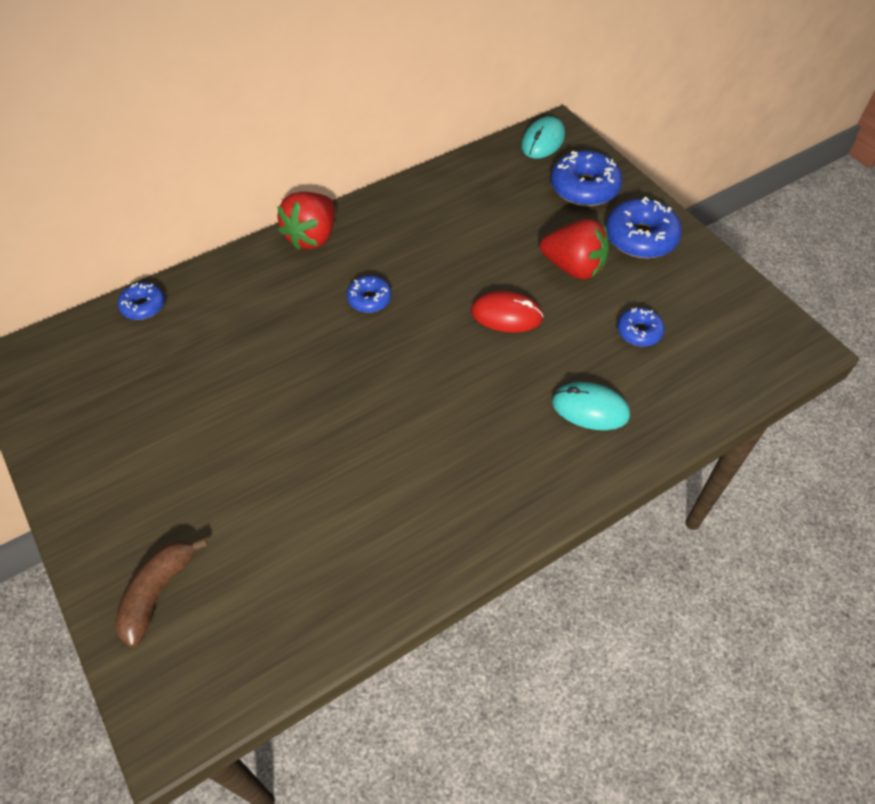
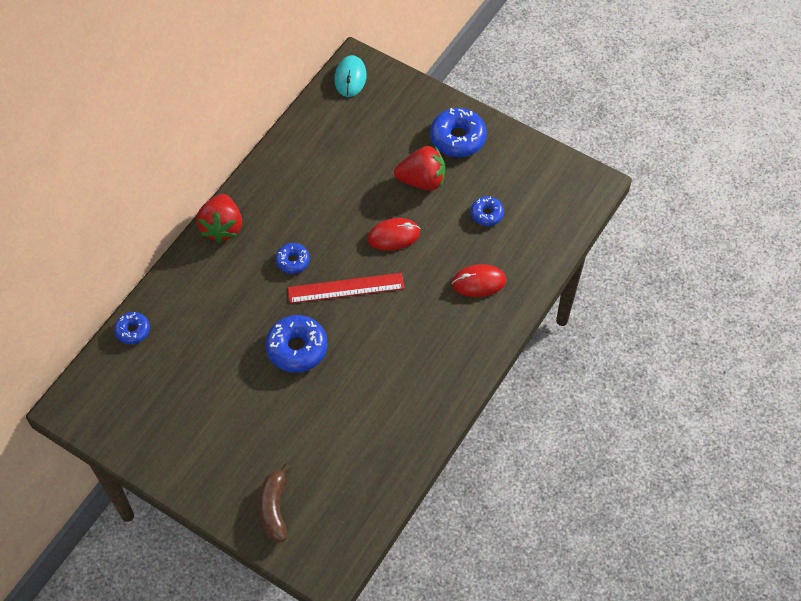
camera: 25 degrees left, 5 degrees up
blue donut [551,151,622,206] -> blue donut moved to [265,315,328,373]
turquoise mouse [552,382,630,430] -> red mouse [452,264,506,297]
none -> red ruler [288,273,404,303]

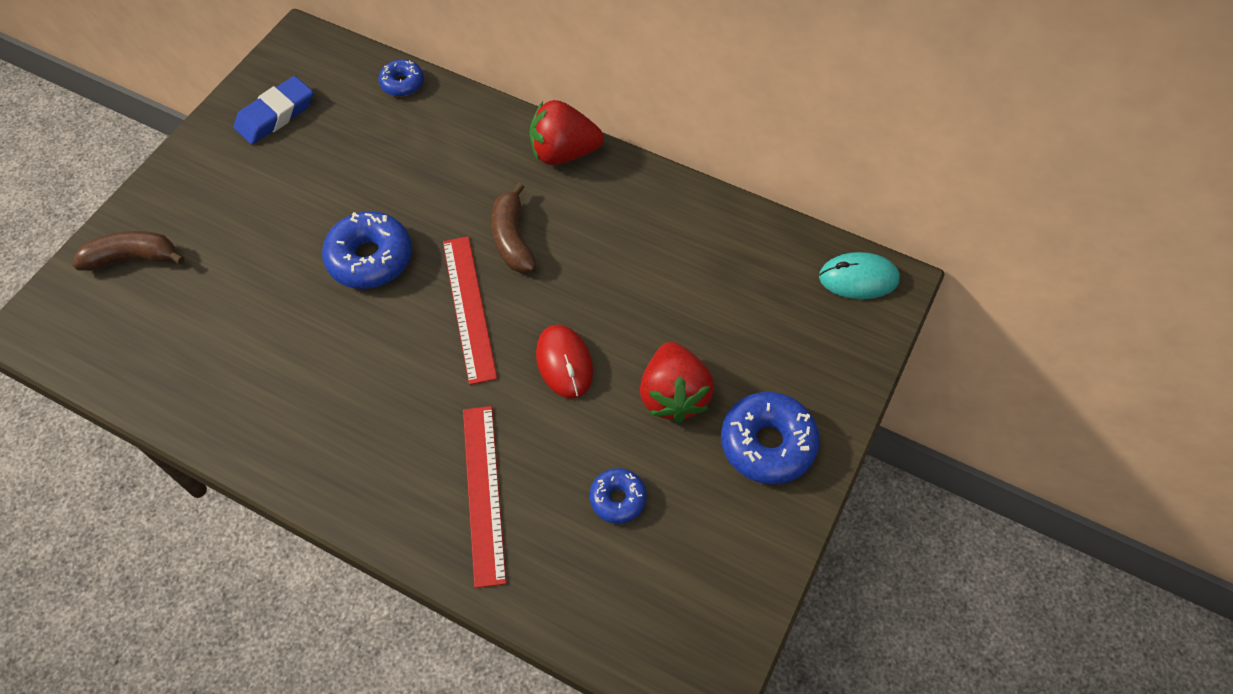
camera: 85 degrees right, 0 degrees up
blue donut [276,243,310,274] -> brown banana [491,183,536,273]
red mouse [452,264,506,297] -> red ruler [463,406,506,588]
none -> blue eraser [234,76,313,144]

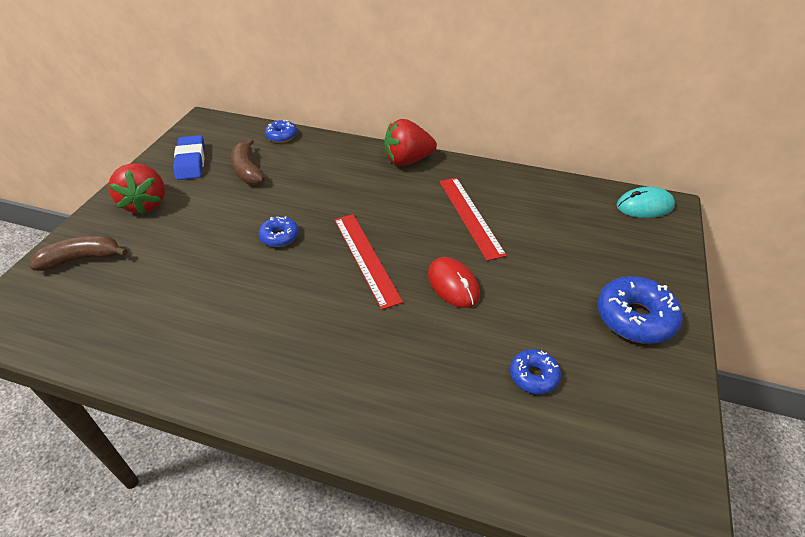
camera: 10 degrees left, 15 degrees down
blue eraser [234,76,313,144] -> blue eraser turned 45 degrees counterclockwise [173,135,205,180]
blue donut [322,211,412,289] -> blue donut [259,216,299,247], size x0.57
red ruler [463,406,506,588] -> red ruler moved to [439,178,507,261]
brown banana [491,183,536,273] -> brown banana moved to [231,138,265,185]
red strawberry [640,342,714,423] -> red strawberry moved to [108,163,165,215]

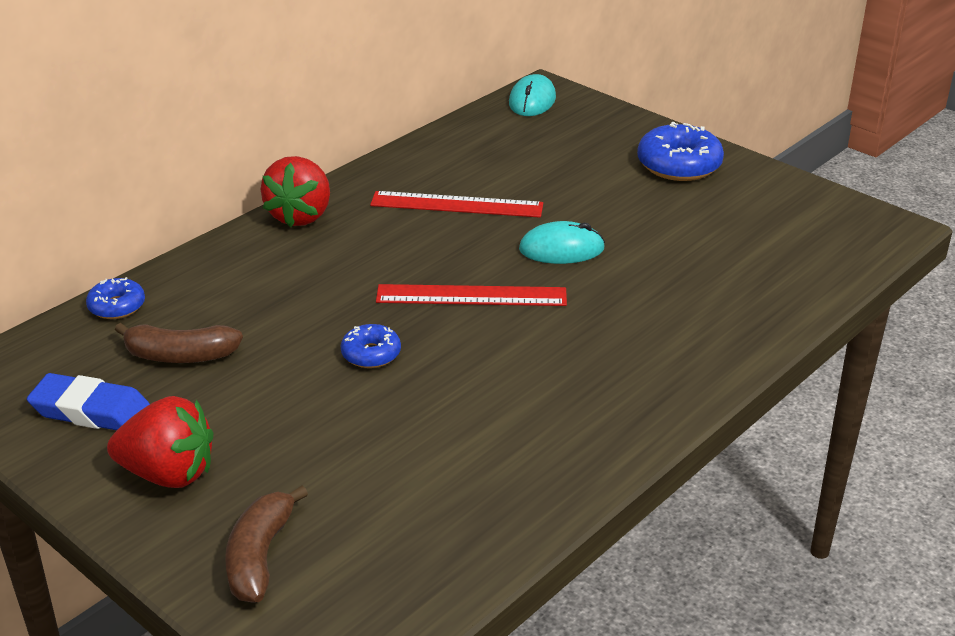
camera: 65 degrees left, 10 degrees down
red mouse [428,257,480,308] -> turquoise mouse [519,221,605,264]
blue donut [510,349,561,394] -> none

